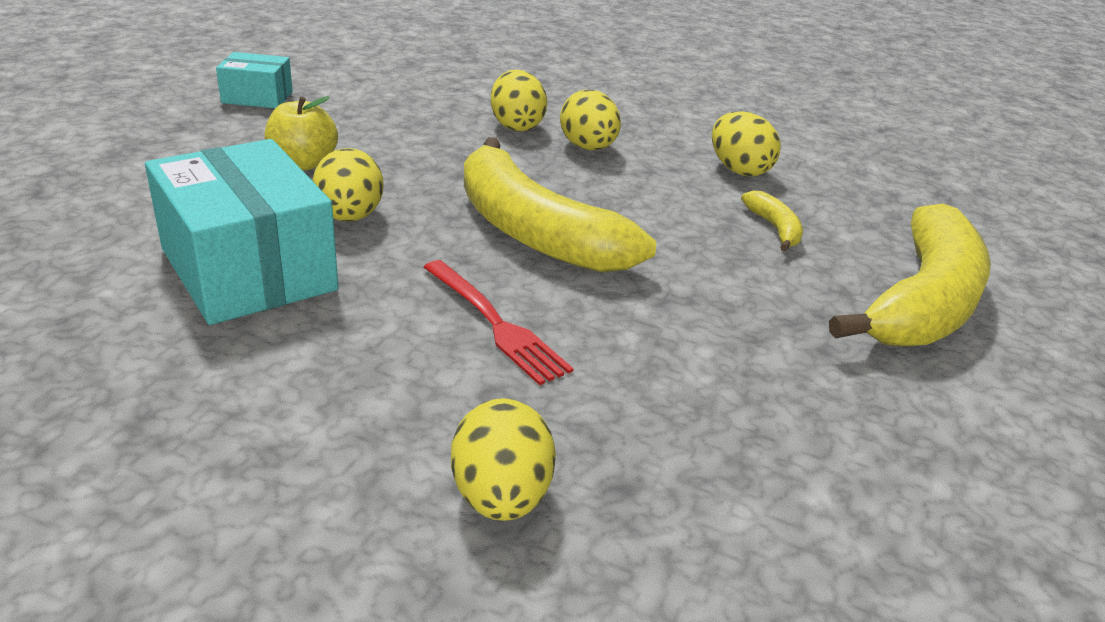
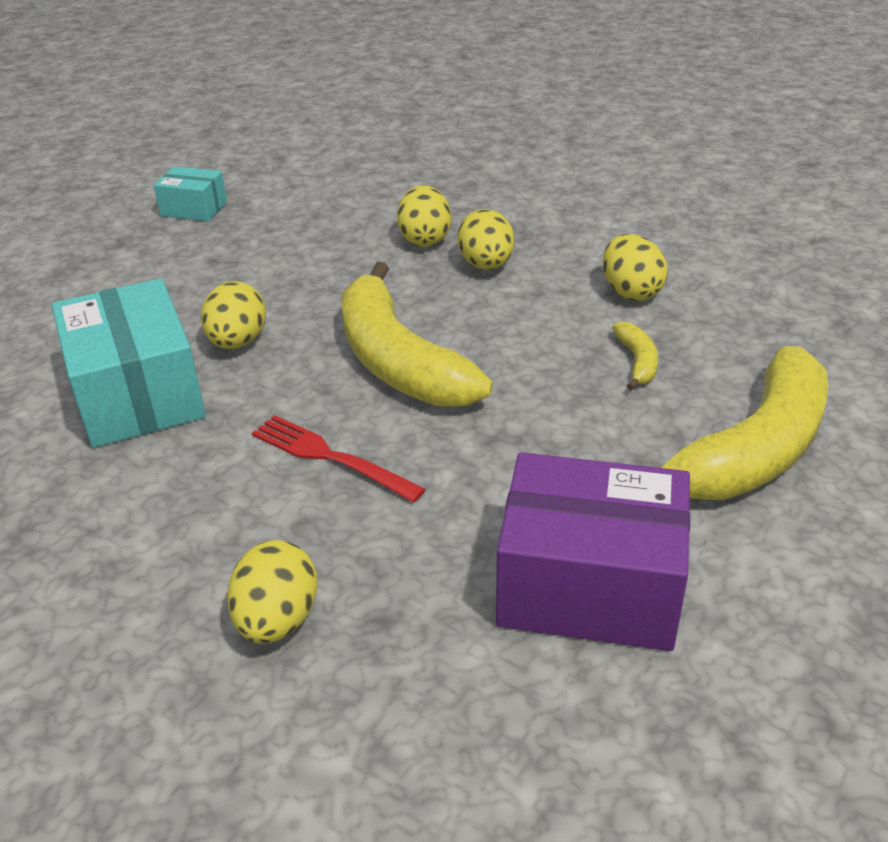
camera: 15 degrees right, 5 degrees up
yellow apple [264,96,338,170] -> none
red fork [423,260,574,385] -> red fork turned 150 degrees clockwise [252,415,426,502]
none -> purple box [496,452,690,651]

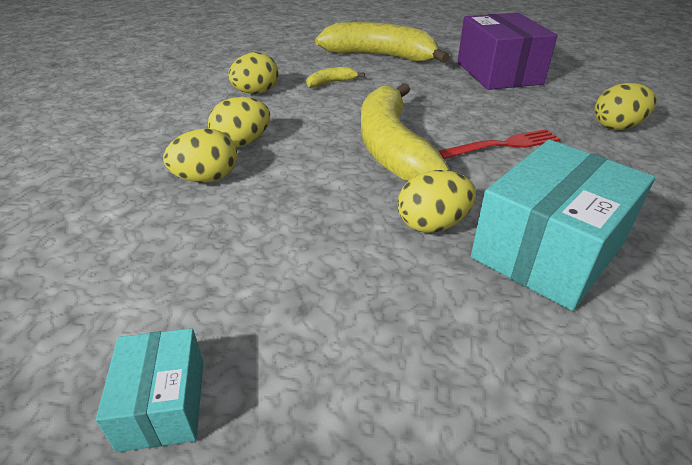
camera: 115 degrees left, 0 degrees up
red fork [252,415,426,502] -> red fork turned 120 degrees counterclockwise [439,129,560,159]
yellow banana [342,262,493,407] -> yellow banana turned 135 degrees clockwise [361,83,450,181]

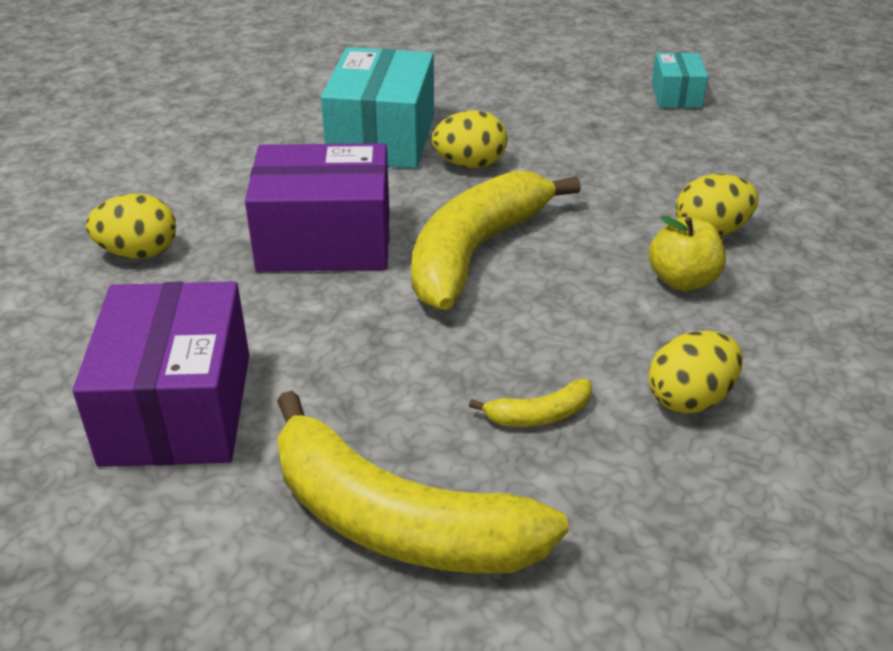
camera: 170 degrees left, 0 degrees up
yellow egg [208,97,270,147] -> yellow apple [649,215,726,291]
yellow banana [361,83,450,181] -> yellow banana turned 150 degrees counterclockwise [411,171,581,310]
red fork [439,129,560,159] -> purple box [245,143,390,272]
turquoise box [471,140,655,311] -> turquoise box turned 45 degrees counterclockwise [321,47,434,169]

